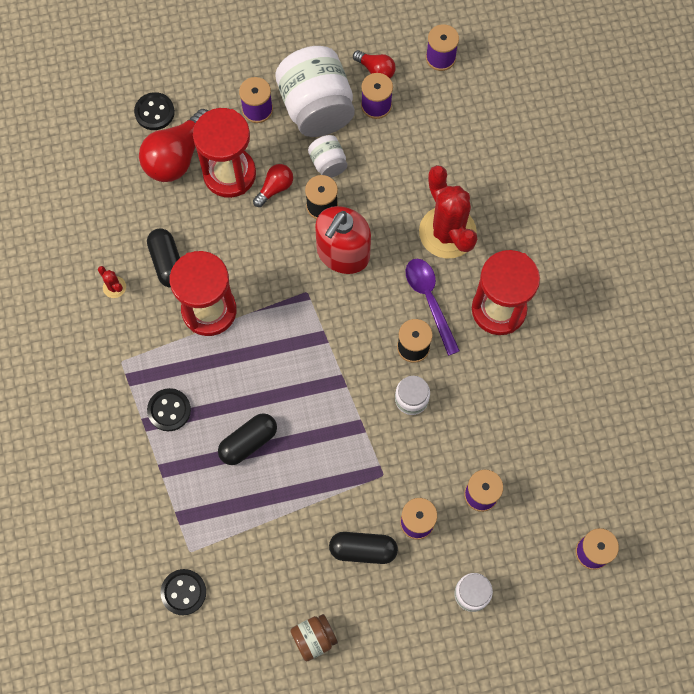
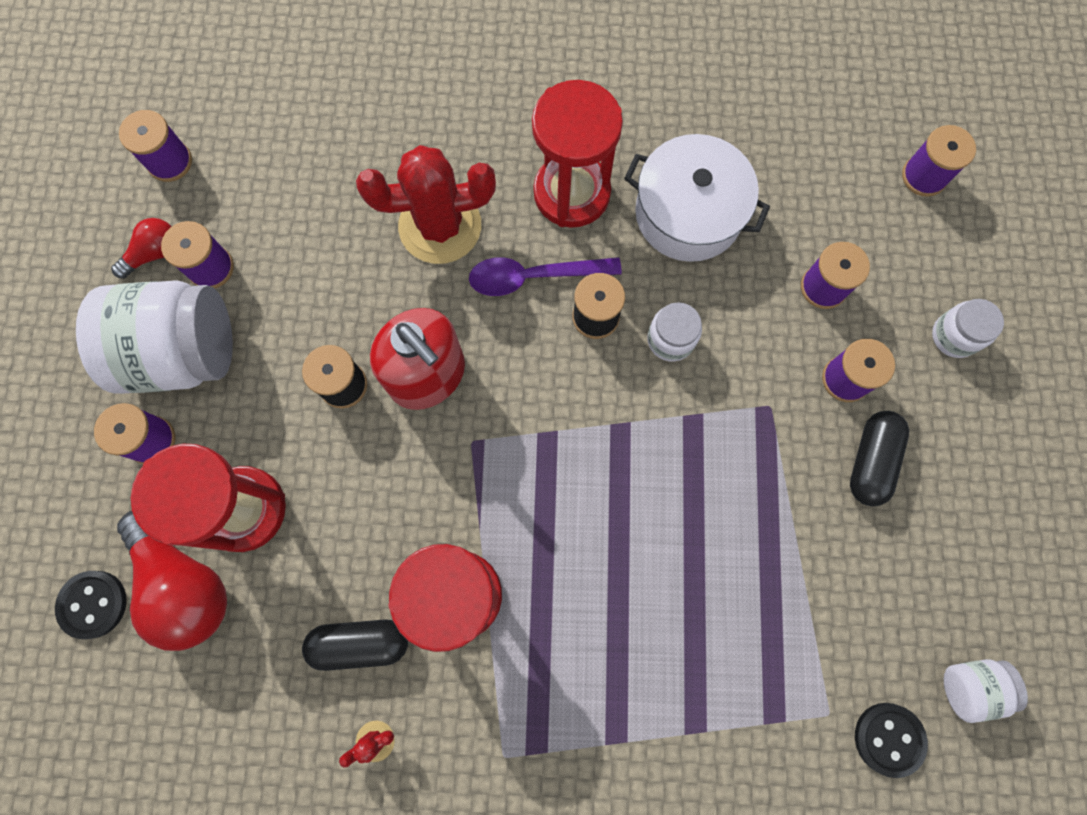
camera: 75 degrees left, 5 degrees up
black button [147,388,191,431] -> none
black capsule [218,413,277,465] -> none
red light bulb [253,164,293,207] -> none
brown jar [290,614,338,661] -> none
white jar [308,135,347,178] -> white jar moved to [944,659,1028,723]
none -> white pot [624,134,770,262]

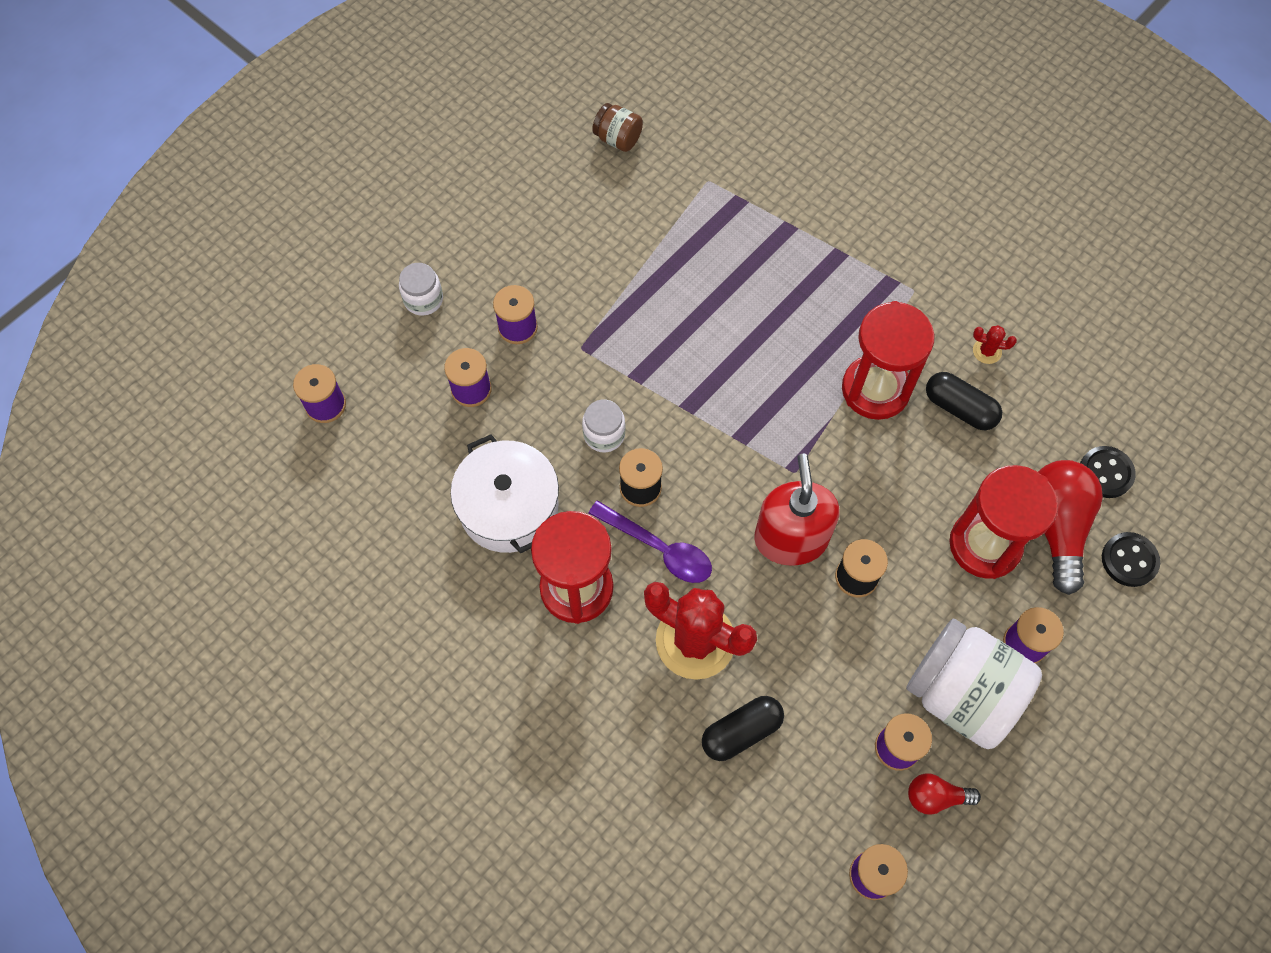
camera: 140 degrees left, 10 degrees down
black capsule [850,411,909,506] -> black capsule moved to [702,696,784,761]
black button [855,703,928,778] -> black button moved to [1080,446,1136,498]
white jar [944,659,1028,723] -> brown jar [592,103,643,152]

